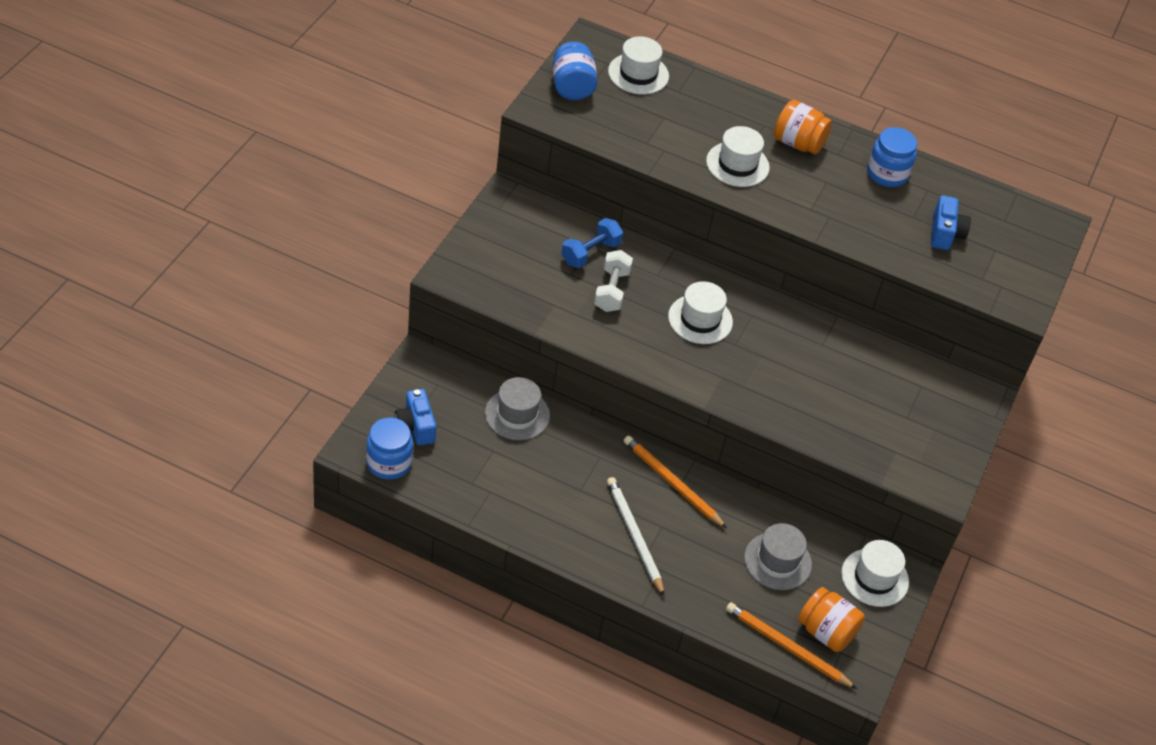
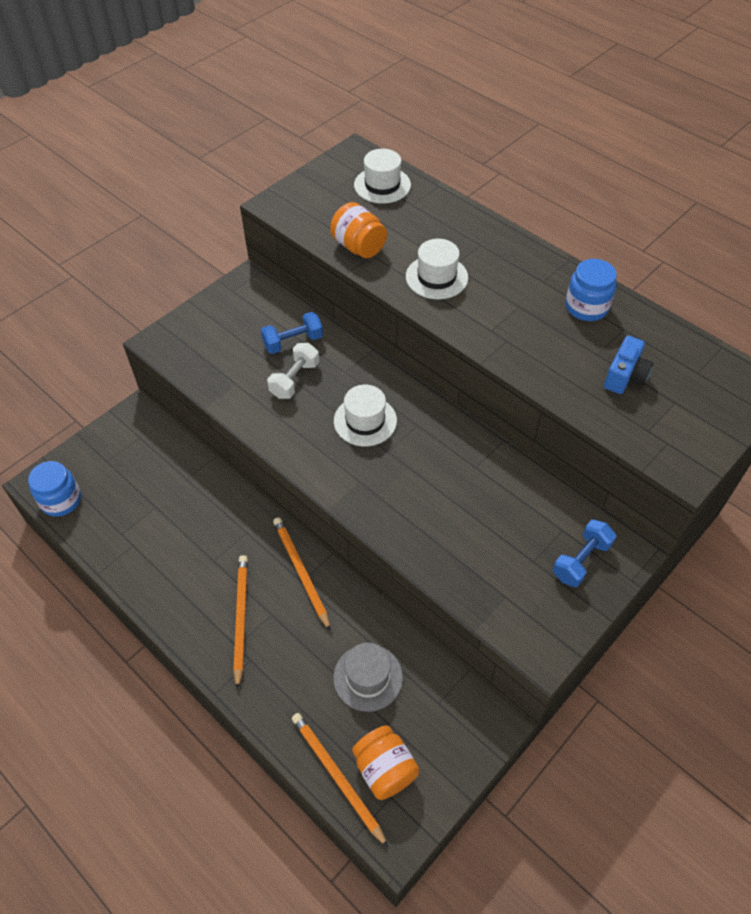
camera: 25 degrees right, 5 degrees up
blue camera [395,389,436,446] -> none
grey hat [485,377,550,440] -> none
blue jar [553,42,598,100] -> none
white pencil [607,477,665,596] -> orange pencil [233,555,248,690]
orange jar [774,100,832,154] -> orange jar moved to [330,202,387,258]
white hat [841,540,909,607] -> none
none -> blue dumbbell [553,520,616,587]

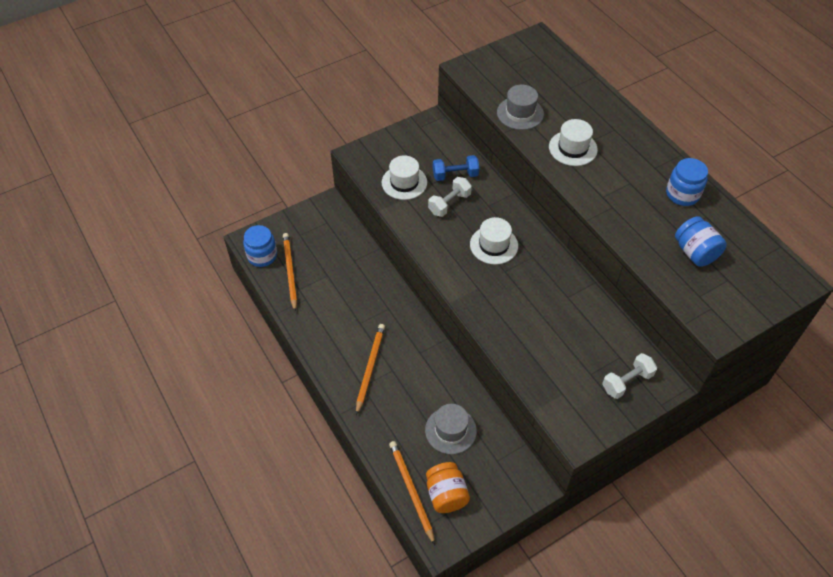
camera: 15 degrees right, 0 degrees up
orange pencil [273,517,331,631] -> orange pencil moved to [283,233,297,312]
orange jar [330,202,387,258] -> grey hat [497,85,544,130]
white hat [354,149,411,204] -> white hat moved to [382,155,427,200]
blue dumbbell [553,520,616,587] -> white dumbbell [602,353,657,399]
blue camera [604,336,653,394] -> blue jar [675,216,727,267]

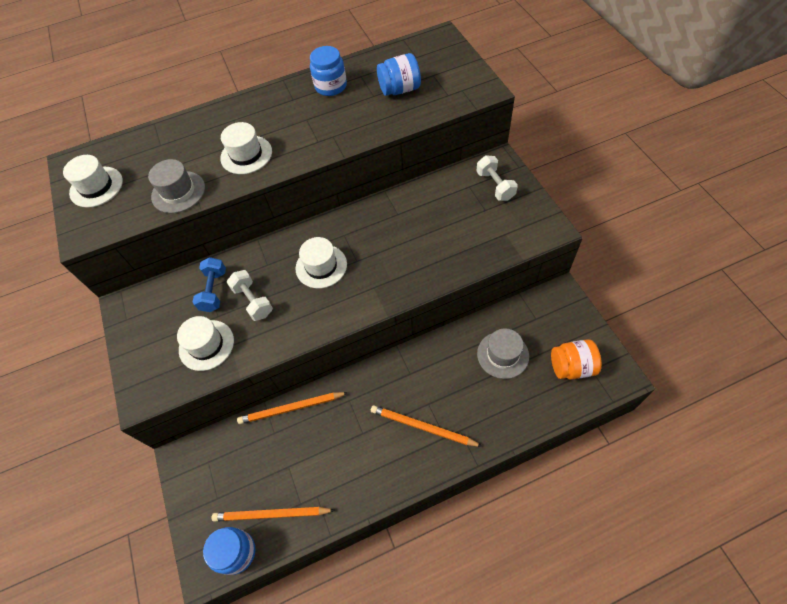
camera: 75 degrees left, 5 degrees up
orange pencil [389,441,435,545] -> orange pencil moved to [237,392,348,424]
none -> white hat [63,155,123,207]

